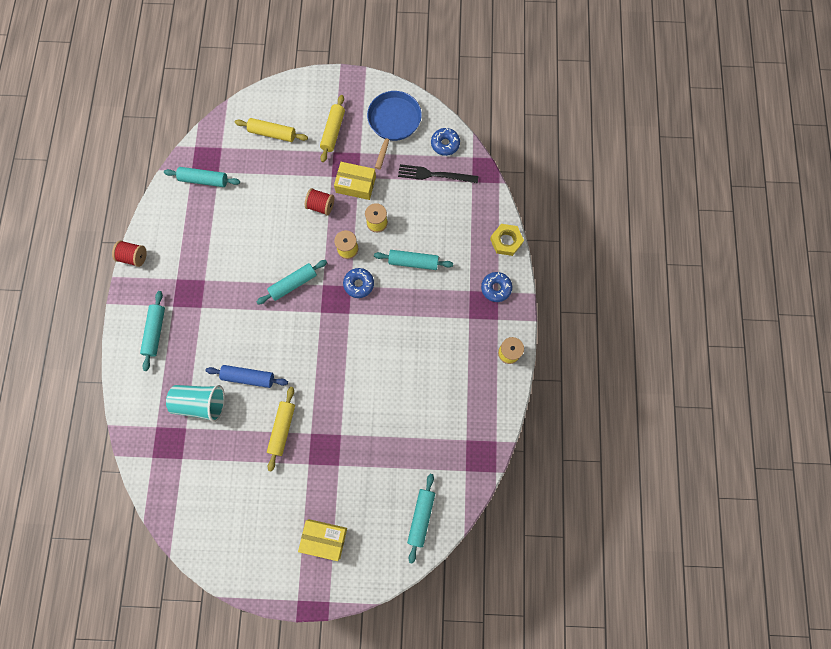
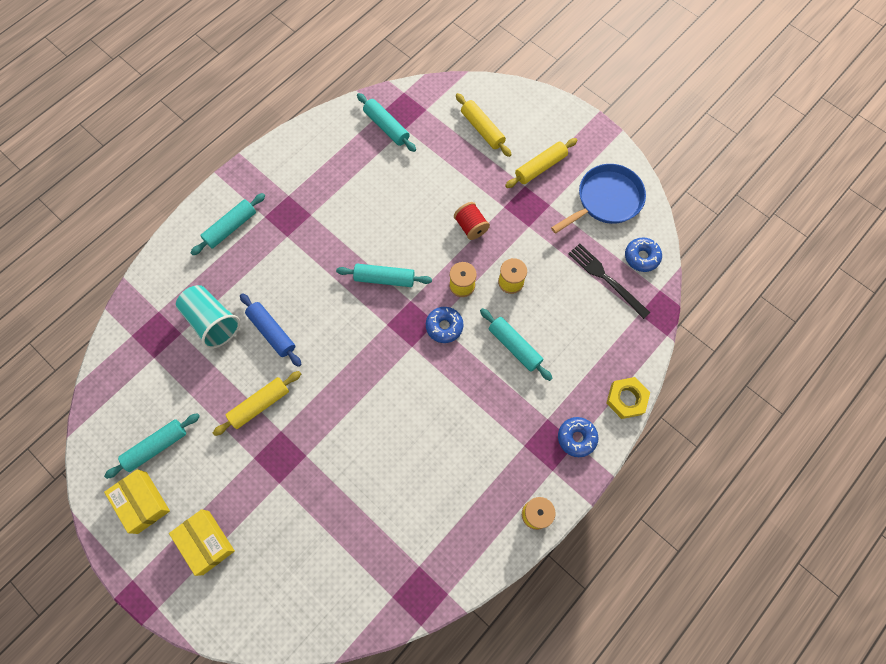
camera: 40 degrees right, 5 degrees down
red spool [112,240,147,267] -> none
yellow box [334,162,376,200] -> yellow box moved to [104,469,170,534]
turquoise rolling pin [407,474,435,564] -> turquoise rolling pin moved to [104,413,200,479]

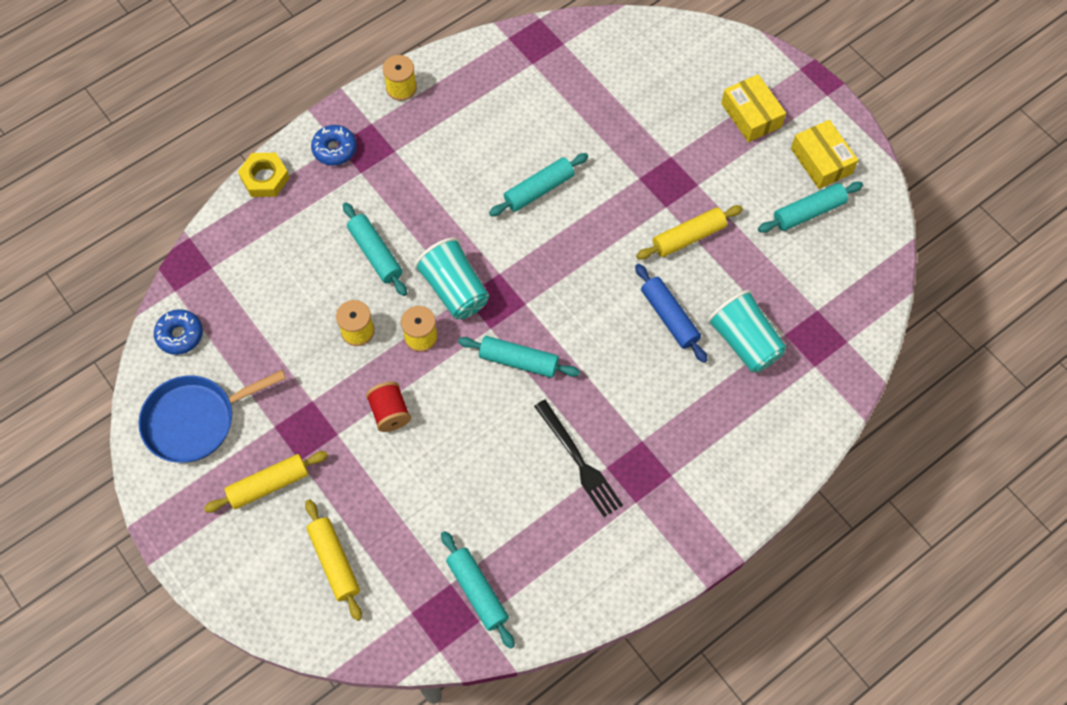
camera: 170 degrees left, 5 degrees down
turquoise rolling pin [190,193,265,255] -> turquoise rolling pin moved to [489,153,588,216]
blue donut [426,307,464,343] -> turquoise cup [414,237,489,319]
black fork [568,244,651,319] -> black fork moved to [534,400,623,517]

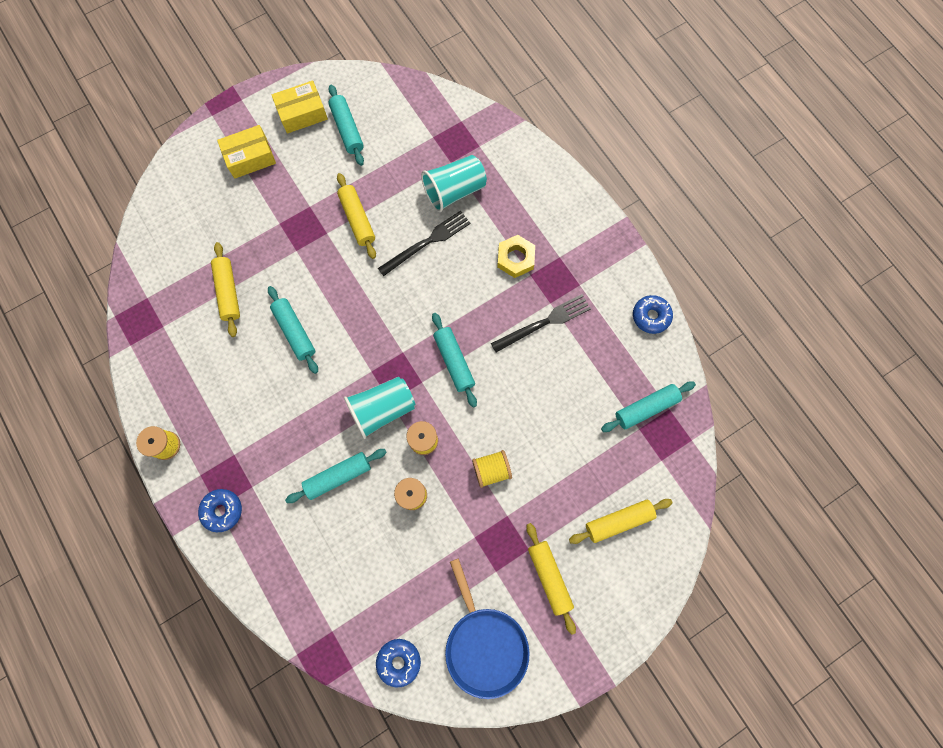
camera: 85 degrees left, 10 degrees up
yellow nut [238,153,289,197] -> yellow nut moved to [497,235,535,278]
red spool [366,381,411,432] -> yellow spool [472,450,512,488]
turquoise rolling pin [458,336,580,378] -> turquoise rolling pin turned 45 degrees counterclockwise [432,313,477,408]
blue rolling pin [635,264,708,363] -> black fork [378,210,471,276]
none -> yellow rolling pin [211,242,240,337]
none -> blue donut [633,295,673,334]

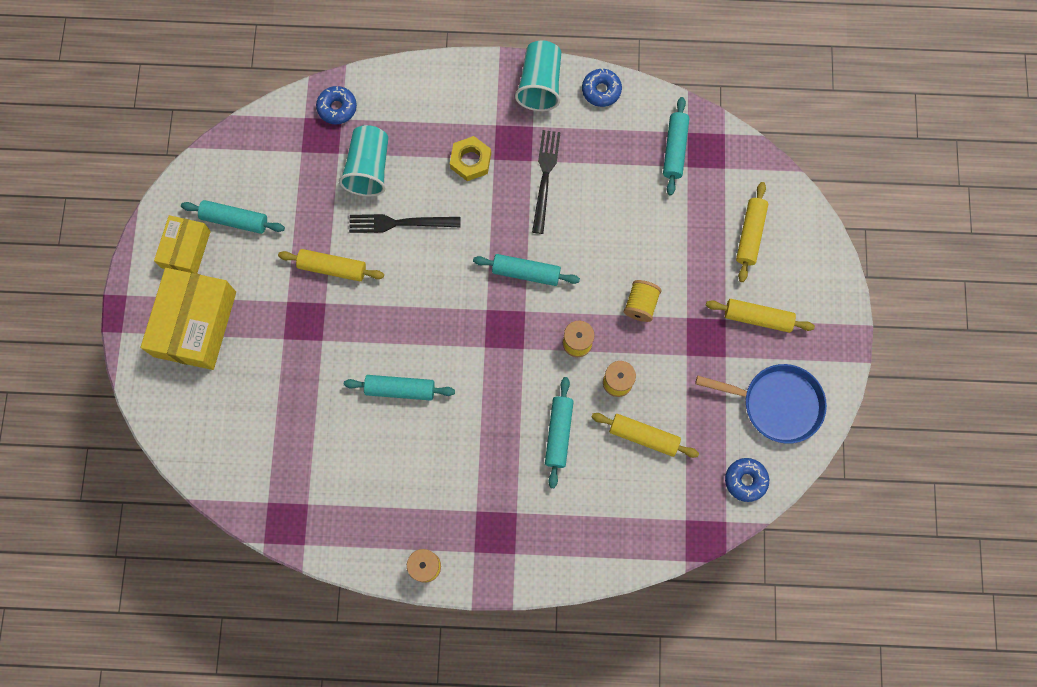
camera: 55 degrees left, 0 degrees up
blue donut [198,489,242,532] -> blue donut moved to [316,86,357,124]
yellow rolling pin [211,242,240,337] -> yellow rolling pin moved to [592,413,699,458]
yellow box [217,125,276,179] -> yellow box [141,268,236,370], size x1.67
turquoise cup [344,377,416,439] -> turquoise cup moved to [515,40,561,111]
black fork [378,210,471,276] -> black fork turned 90 degrees counterclockwise [349,214,461,233]

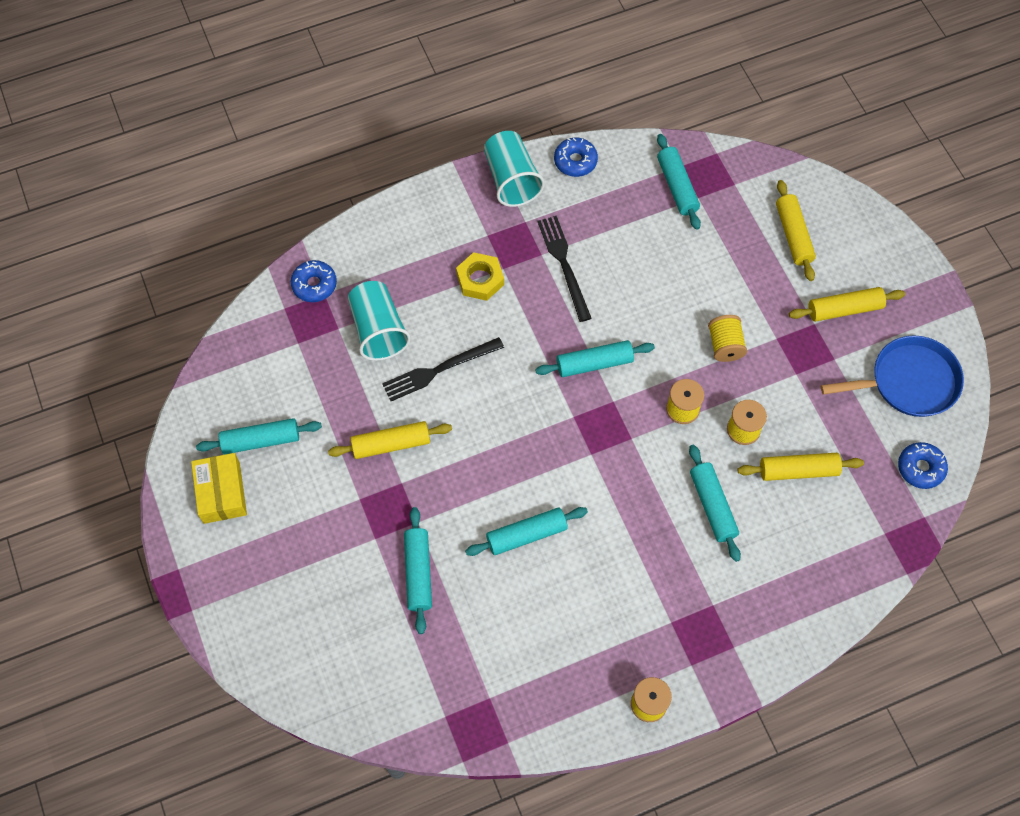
camera: 25 degrees left, 10 degrees down
yellow box [141,268,236,370] -> none
none -> turquoise rolling pin [404,507,432,634]

